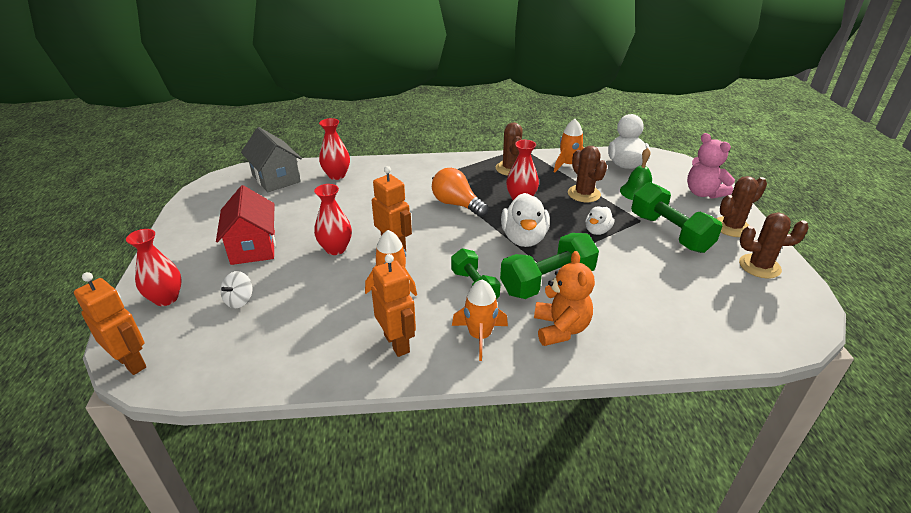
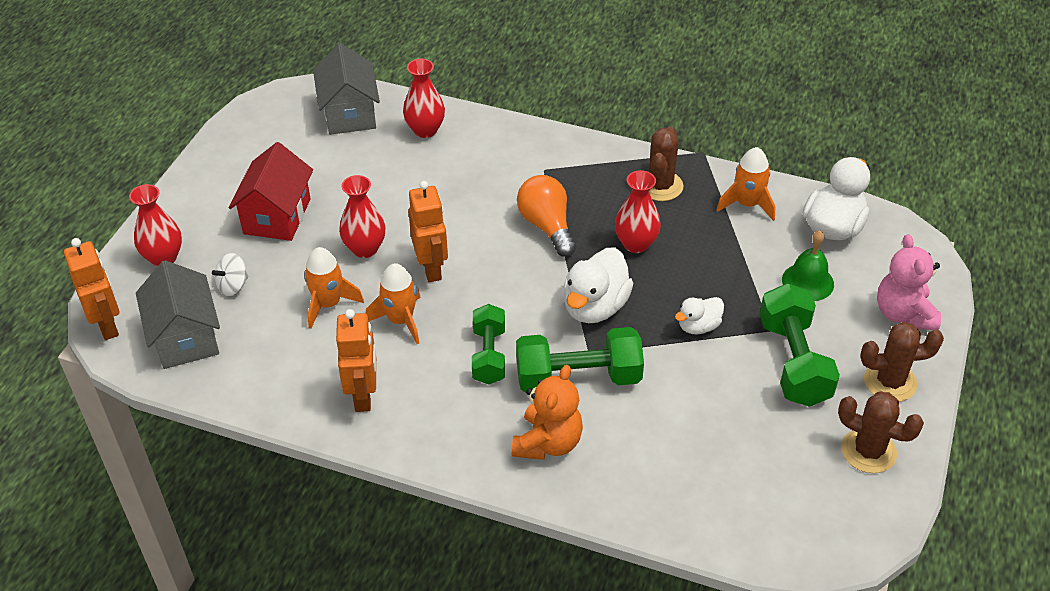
camera: 25 degrees right, 10 degrees up
orange rocket [452,280,508,361] -> orange rocket moved to [304,247,364,329]
brown cactus [568,146,607,202] -> none
none -> grey house [136,260,220,369]

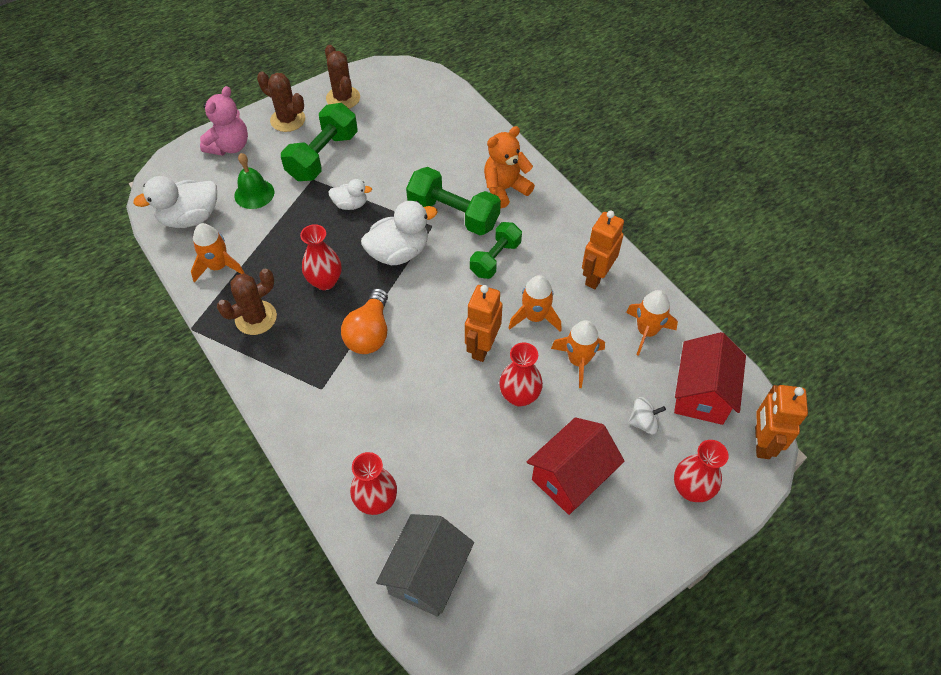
camera: 145 degrees left, 10 degrees up
grey house [136,260,220,369] -> red house [674,332,746,425]
none -> orange rocket [626,290,678,356]

